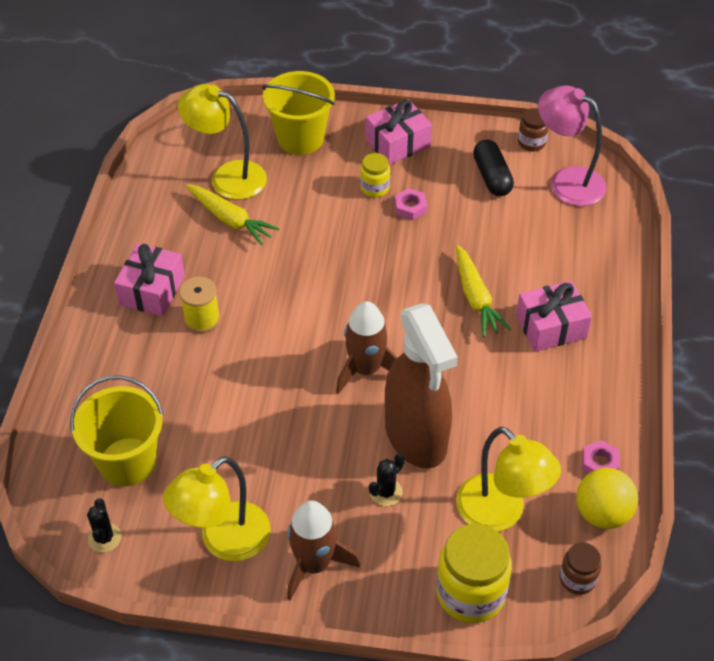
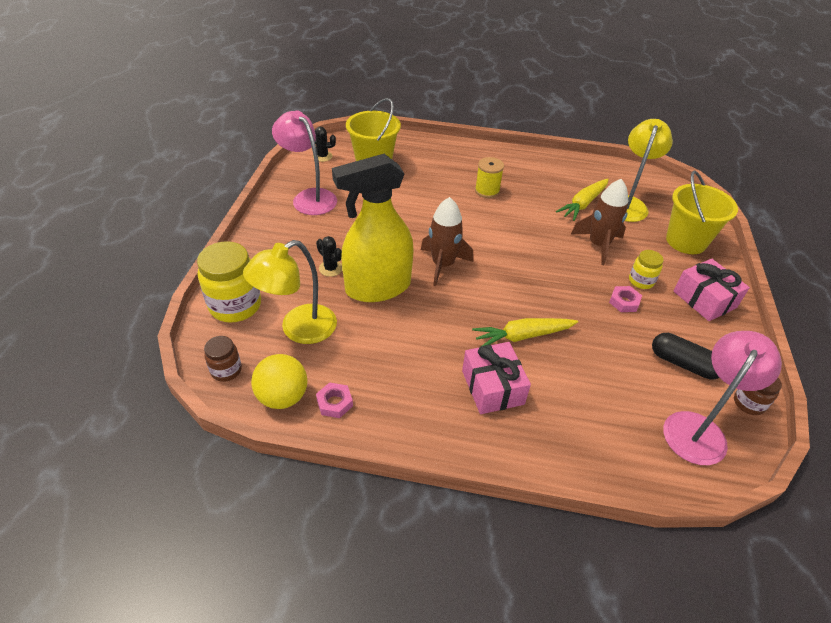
camera: 90 degrees right, 5 degrees down
pink gift [114,243,185,316] -> none
yellow lamp [163,456,271,561] -> pink lamp [272,110,337,215]
brown rocket [287,501,360,601] -> brown rocket moved to [571,179,628,265]
brown spray bottle [385,303,458,469] -> yellow spray bottle [332,154,414,302]
black capsule [473,140,514,196] -> black capsule turned 45 degrees clockwise [652,333,720,379]

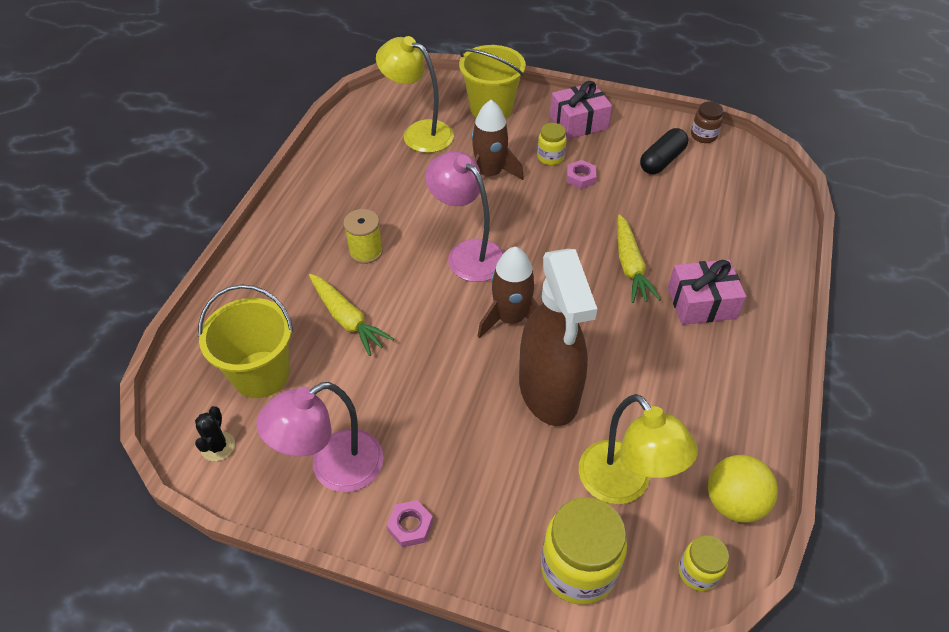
camera: 80 degrees left, 5 degrees up
brown jar [204,336,242,382] -> yellow jar [678,535,729,591]
black cactus [316,236,342,277] -> none
pink nut [316,382,353,418] -> pink nut moved to [386,500,433,547]
yellow spray bottle [332,154,414,302] -> brown spray bottle [519,249,597,426]
yellow carrot [556,179,609,221] -> yellow carrot moved to [309,274,394,356]
pink lamp [663,331,782,465] -> pink lamp moved to [425,151,504,282]

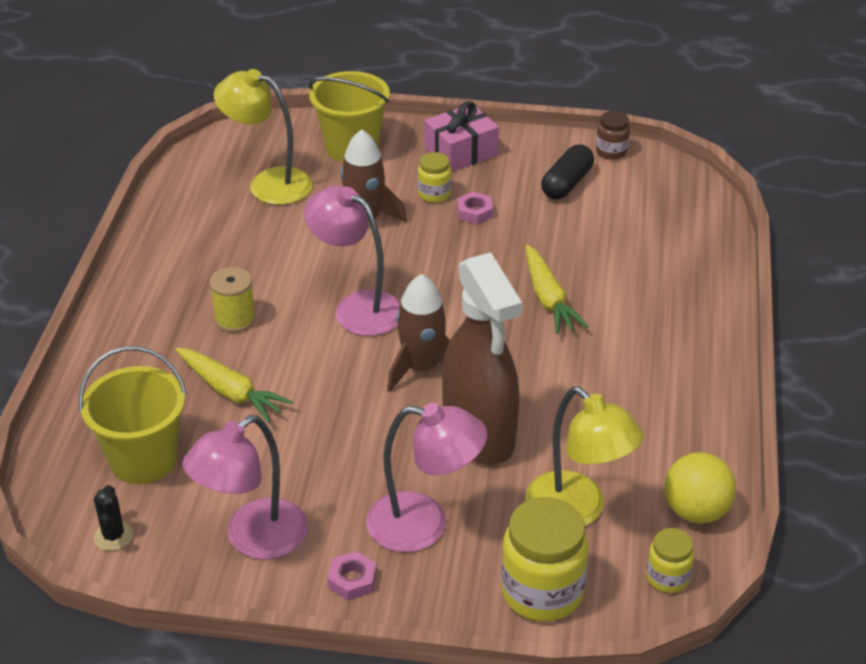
camera: 10 degrees left, 10 degrees down
pink gift [668,259,746,325] -> none
none -> pink lamp [366,403,487,552]

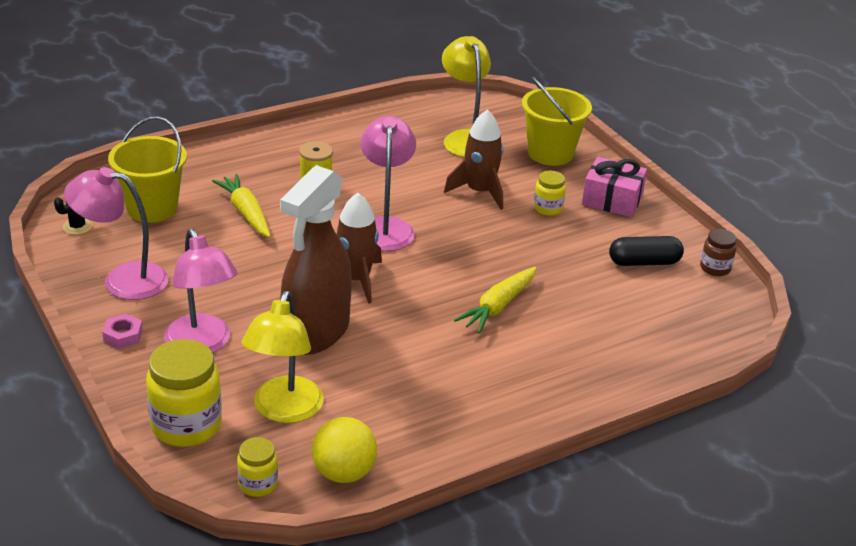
camera: 50 degrees right, 5 degrees down
yellow carrot [175,348,293,423] -> yellow carrot turned 150 degrees clockwise [212,174,271,238]
pink nut [457,192,493,224] -> none

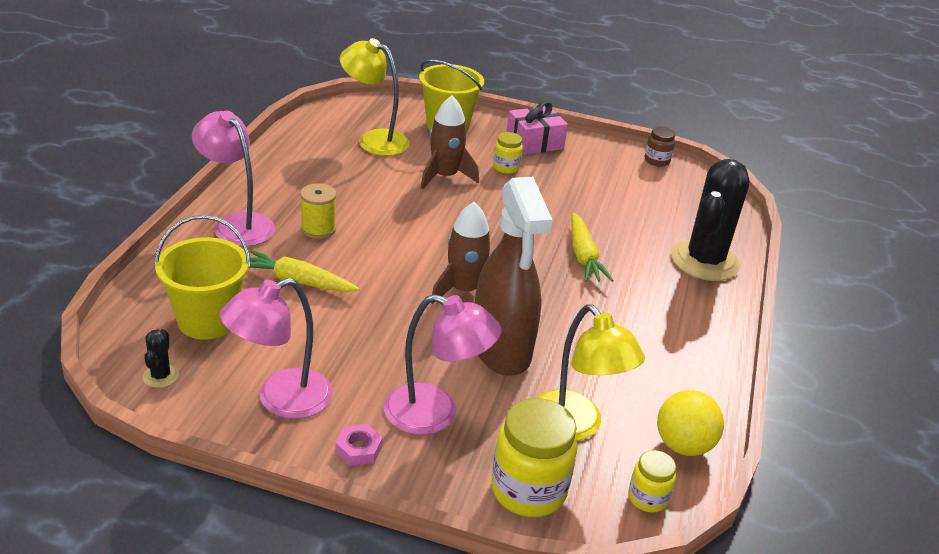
camera: 45 degrees left, 0 degrees up
pink lamp [361,116,416,251] -> pink lamp moved to [192,111,275,247]
black capsule [609,236,684,266] -> none
none -> black cactus [671,159,749,281]

